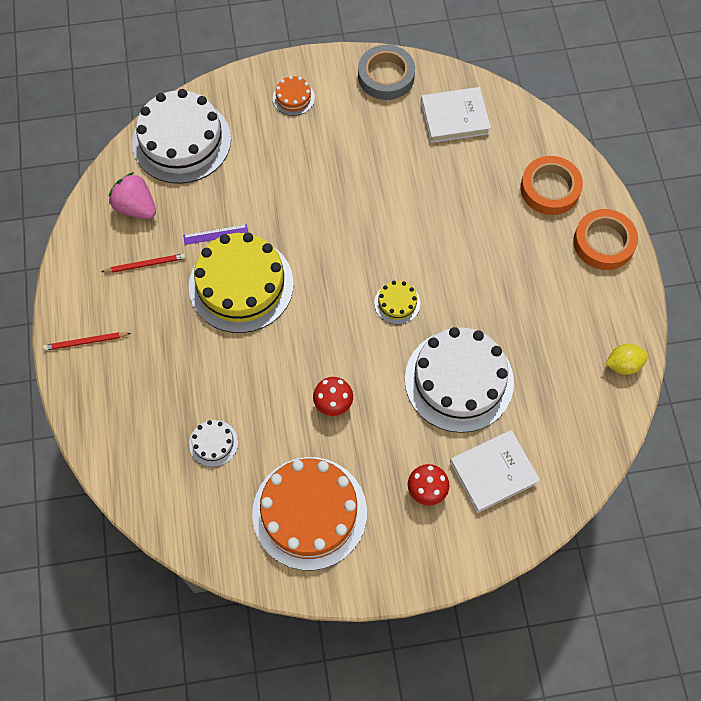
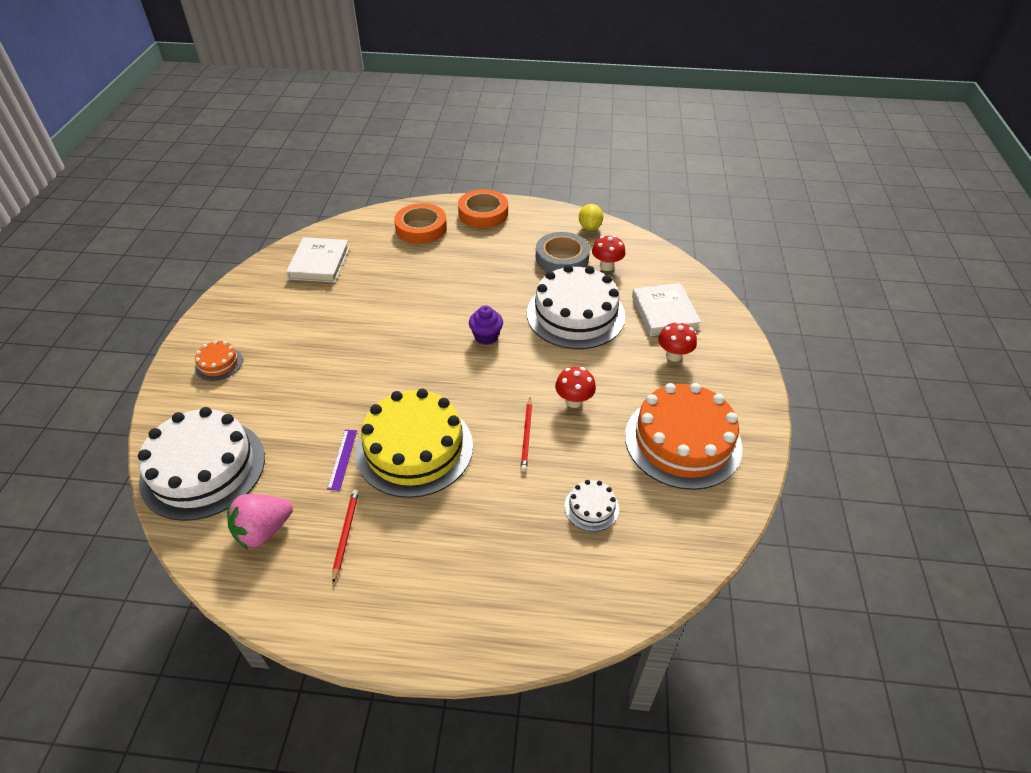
camera: 75 degrees left, 20 degrees down
red pencil [43,332,131,351] -> red pencil moved to [521,398,532,472]
grey tape [358,45,415,100] -> grey tape moved to [536,232,590,272]
yellow cake [374,281,420,324] -> purple cupcake [469,305,503,345]
none -> red mushroom [592,235,626,271]

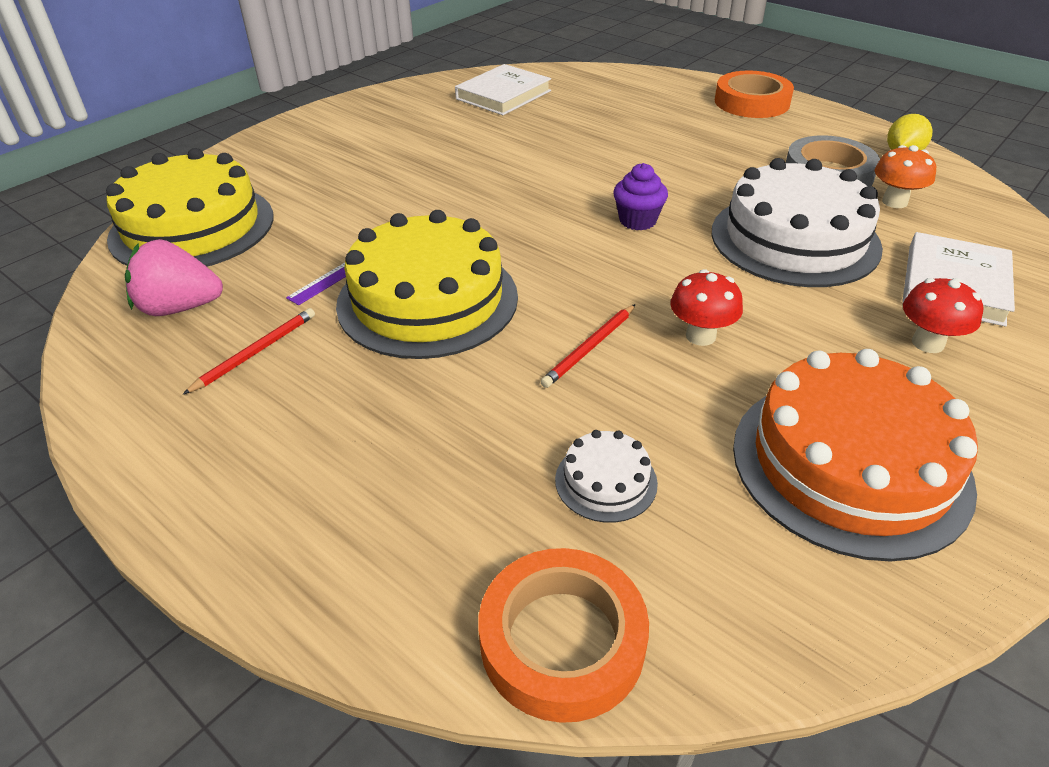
camera: 35 degrees right, 5 degrees down
white cake [138,407,265,521] -> yellow cake [106,148,274,267]
orange cake [195,340,243,381] -> none
orange tape [394,203,447,244] -> orange tape moved to [478,548,649,723]
red mushroom [592,235,626,271] -> orange mushroom [874,145,936,208]

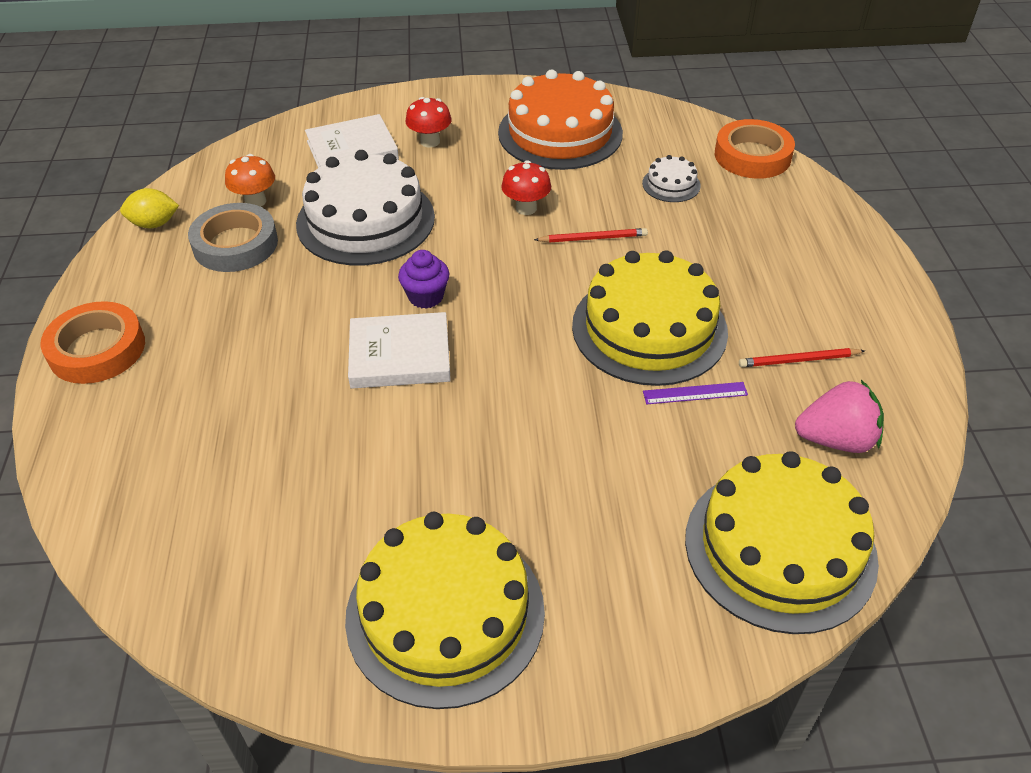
camera: 135 degrees left, 5 degrees up
pink strawberry [125,239,223,316] -> pink strawberry turned 45 degrees counterclockwise [795,380,884,453]
white book [455,64,551,115] -> white book moved to [348,312,451,389]
none -> yellow cake [345,512,545,709]

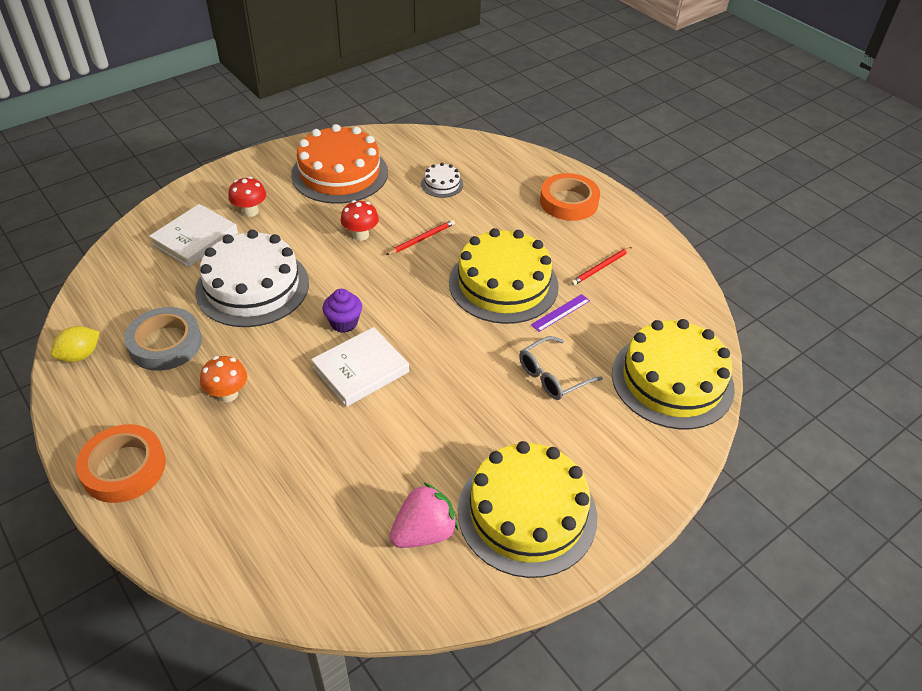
camera: 35 degrees left, 0 degrees up
orange mushroom [225,154,275,207] -> orange mushroom moved to [200,356,247,402]
orange tape [715,119,795,179] -> orange tape moved to [540,173,600,221]
pink strawberry [795,380,884,453] -> pink strawberry moved to [389,483,458,548]
none -> grey glasses [519,336,603,400]

